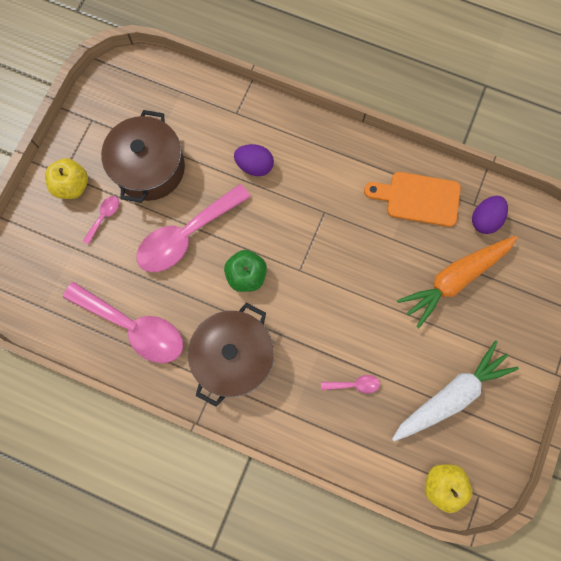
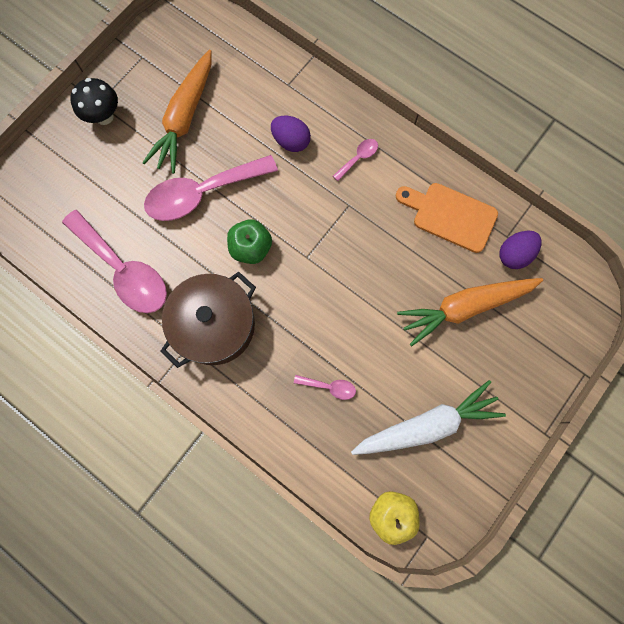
camera: 15 degrees right, 0 degrees up
yellow apple [45,158,88,199] -> black mushroom [70,78,118,125]
pink spoon [83,196,119,245] -> pink spoon moved to [333,139,378,181]
brown pot [101,110,185,203] -> orange carrot [142,49,211,174]

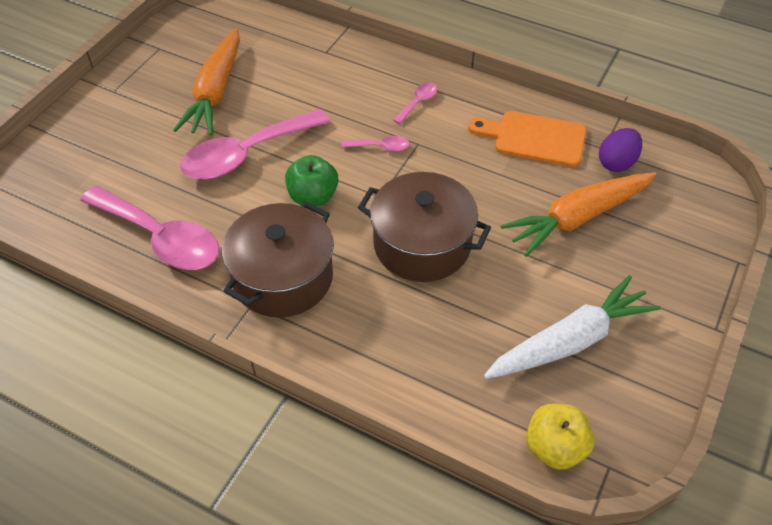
camera: 10 degrees left, 25 degrees down
black mushroom [70,78,118,125] -> none
purple egg [271,116,311,152] -> none
pink spoon [294,375,356,400] -> pink spoon moved to [342,136,410,151]
none -> brown pot [358,172,491,282]

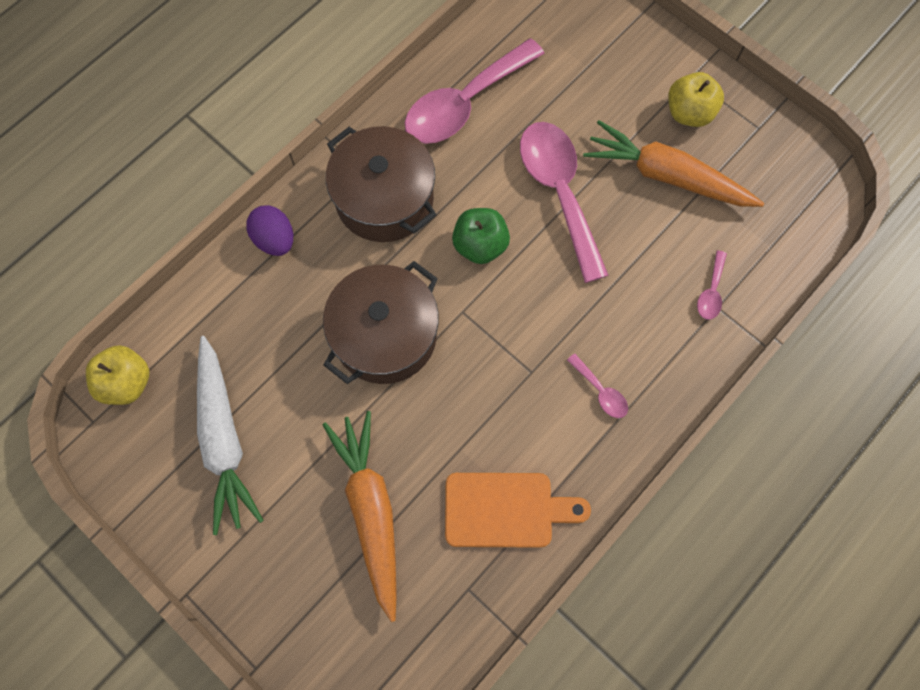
camera: 105 degrees right, 20 degrees up
pink spoon [342,136,410,151] -> pink spoon moved to [697,250,727,320]
orange cutting board [468,111,587,167] -> orange cutting board turned 60 degrees clockwise [445,473,591,548]
purple egg [599,128,642,172] -> purple egg moved to [246,205,293,256]
none -> yellow apple [668,72,724,127]

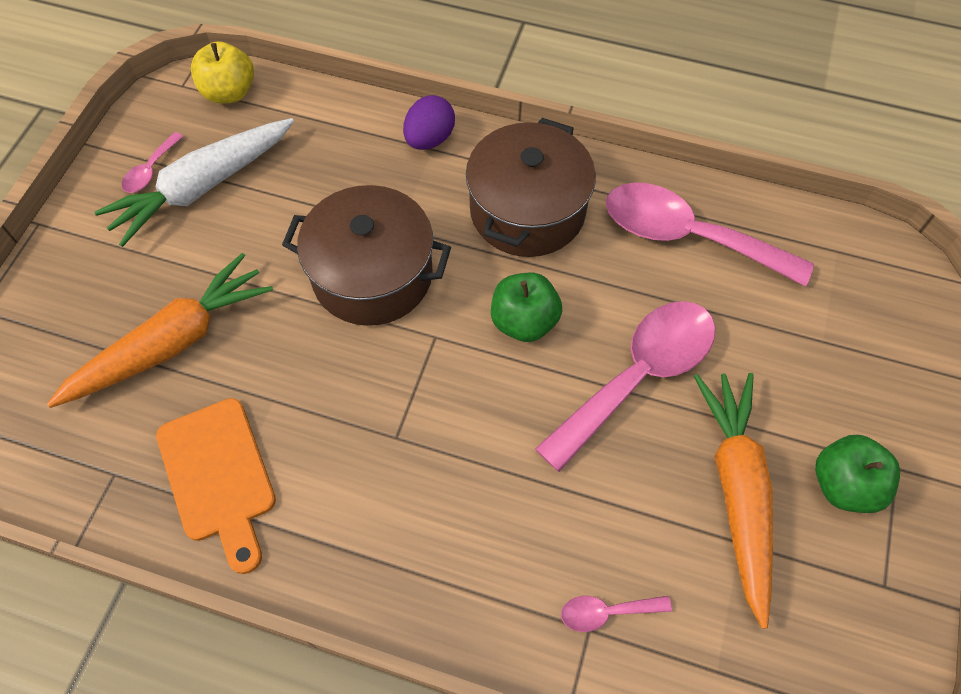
camera: 65 degrees right, 10 degrees down
pink spoon [567,354,628,418] -> pink spoon moved to [122,132,184,193]
yellow apple [668,72,724,127] -> green apple [815,435,900,513]

